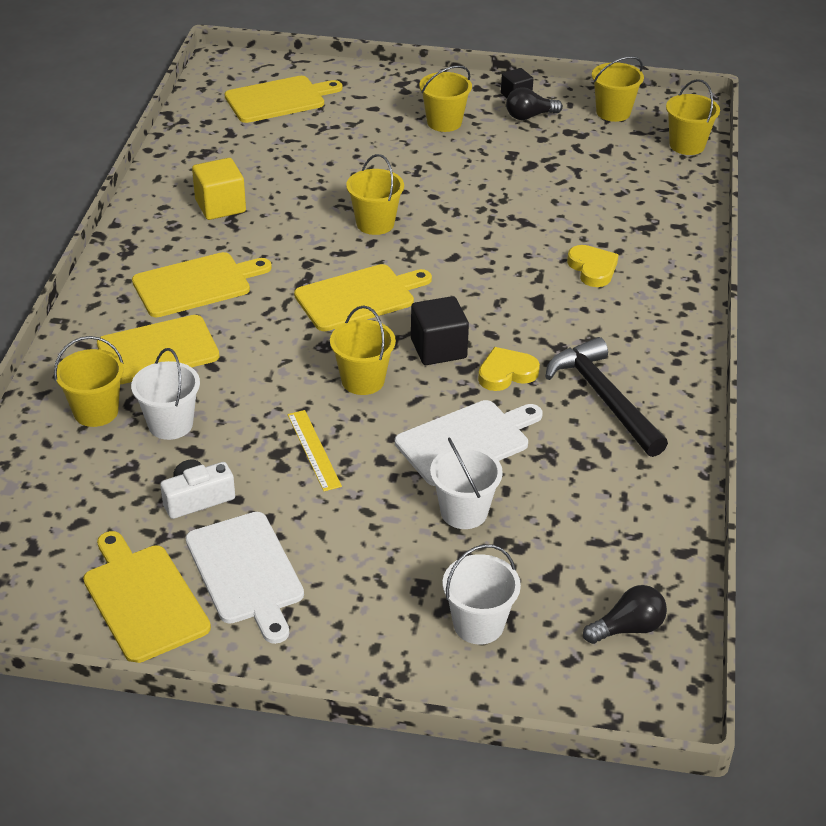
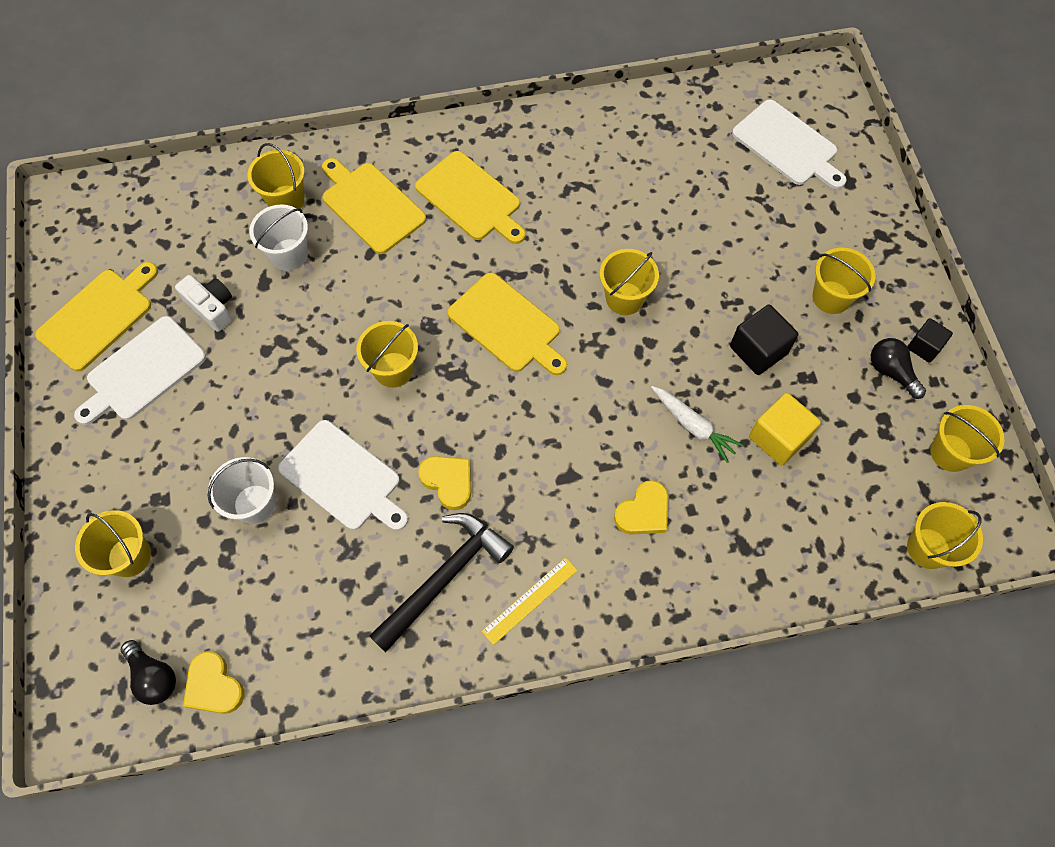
camera: 70 degrees right, 25 degrees up
yellow cube [192,158,246,220] -> yellow cube moved to [749,393,821,465]
yellow cutting board [225,76,342,123] -> white cutting board [732,100,846,189]
yellow ruler [287,410,342,491] -> yellow ruler moved to [482,558,578,645]
black cube [411,296,469,365] -> black cube moved to [730,304,798,375]
white bucket [443,544,521,644] -> yellow bucket [75,510,151,577]
none -> yellow heart [183,651,245,714]
none -> white carrot [651,386,743,463]

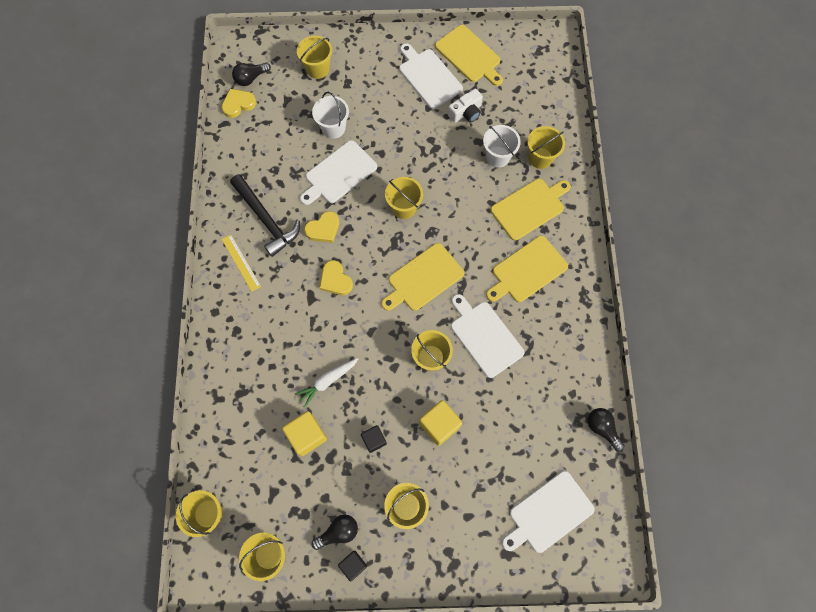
camera: 100 degrees right, 5 degrees up
yellow heart [614,480,668,535] -> yellow heart moved to [319,260,353,295]
black cube [730,304,798,375] -> black cube [361,425,387,453], size x0.63
none -> yellow cube [419,400,462,446]
none -> white cutting board [451,294,524,378]
none -> black light bulb [588,408,624,451]

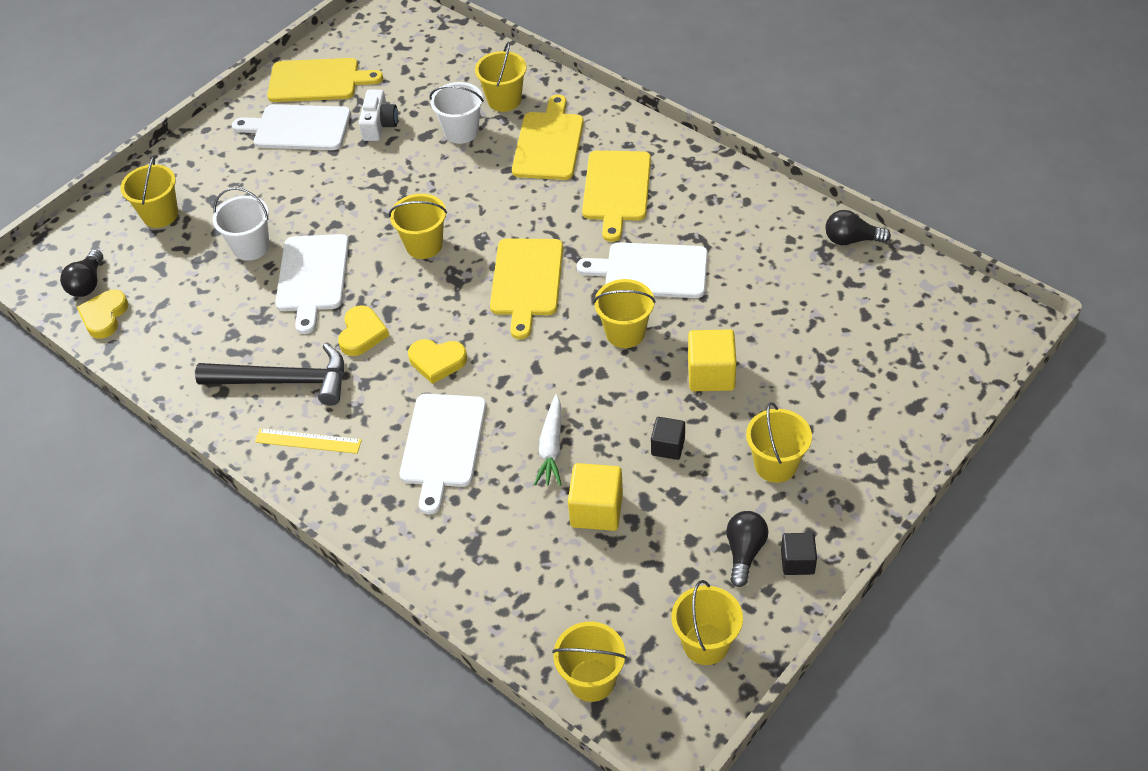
camera: 45 degrees left, 20 degrees down
white cutting board [502,471,595,553] -> white cutting board moved to [400,393,486,514]

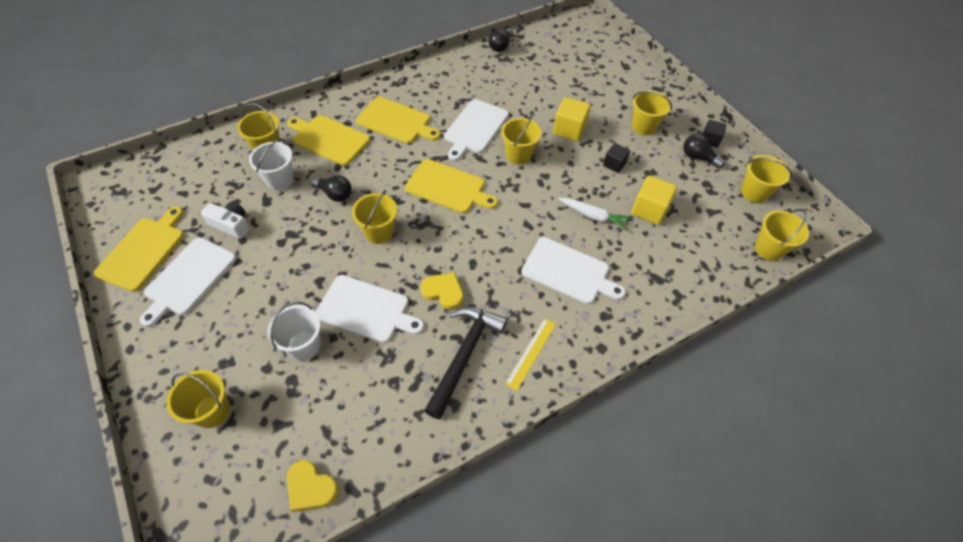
camera: 75 degrees left, 5 degrees up
black light bulb [60,249,103,297] -> black light bulb moved to [311,175,352,202]
yellow heart [408,339,467,384] -> none

